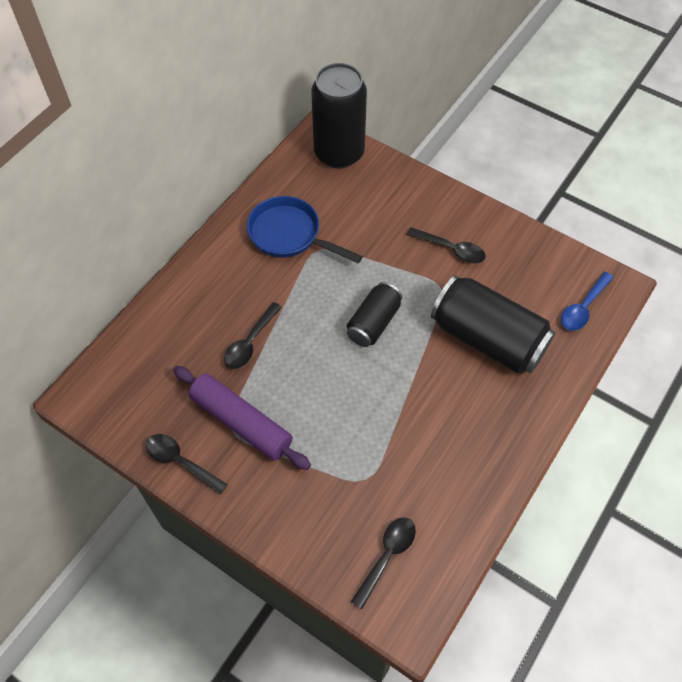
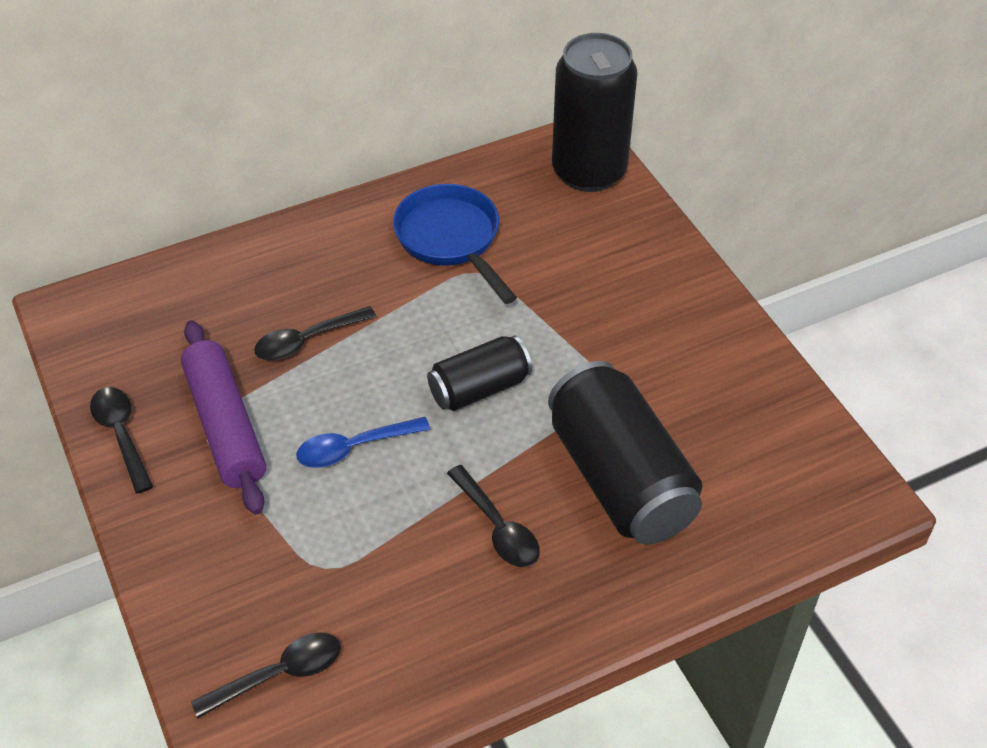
camera: 30 degrees right, 10 degrees down
black spoon [407,227,486,264] -> black spoon moved to [447,465,540,567]
blue spoon [561,272,614,331] -> blue spoon moved to [296,417,430,468]

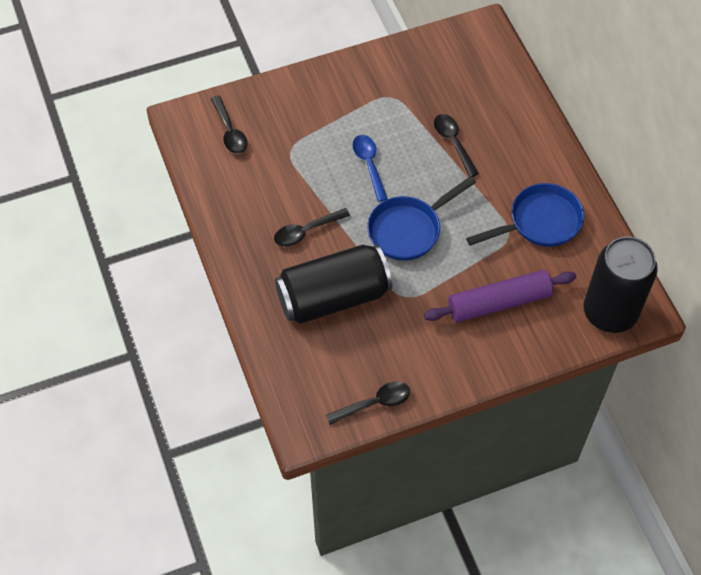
camera: 95 degrees right, 10 degrees up
black spoon [90,387,154,494] -> black spoon moved to [326,382,410,425]
purple rolling pin [181,320,266,515] -> purple rolling pin moved to [424,270,576,322]
black can [427,335,532,411] -> blue pan [367,176,476,261]

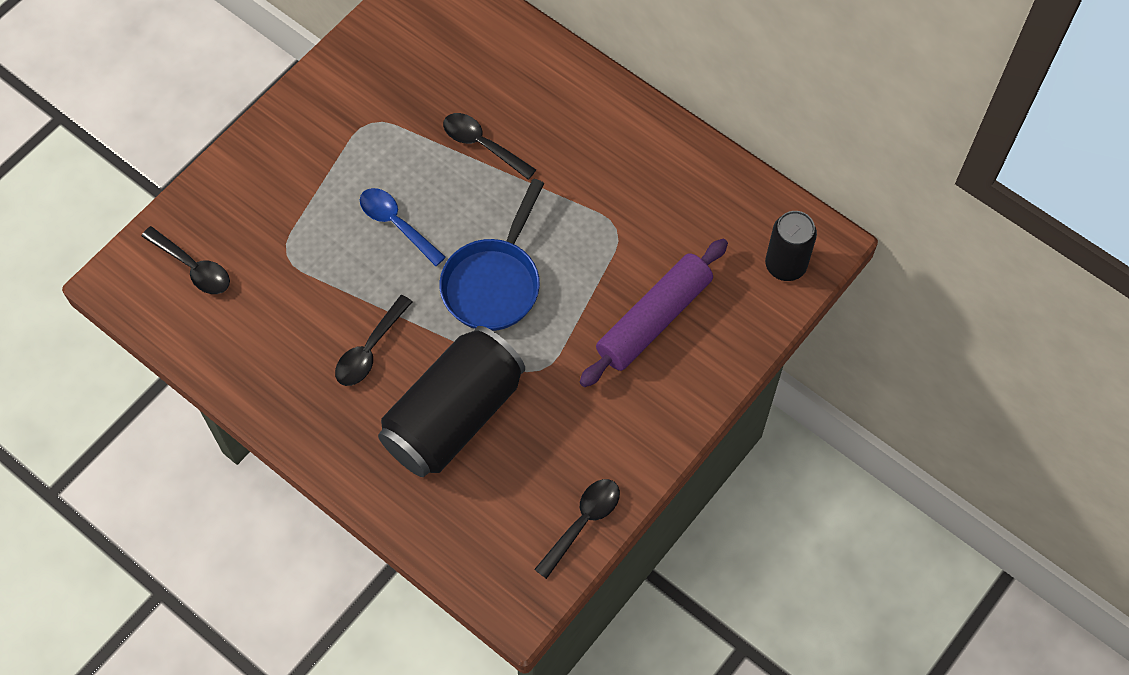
camera: 30 degrees left, 5 degrees up
blue pan [466,183,584,247] -> none
black can [584,236,658,333] -> black can [765,211,817,281], size x0.58

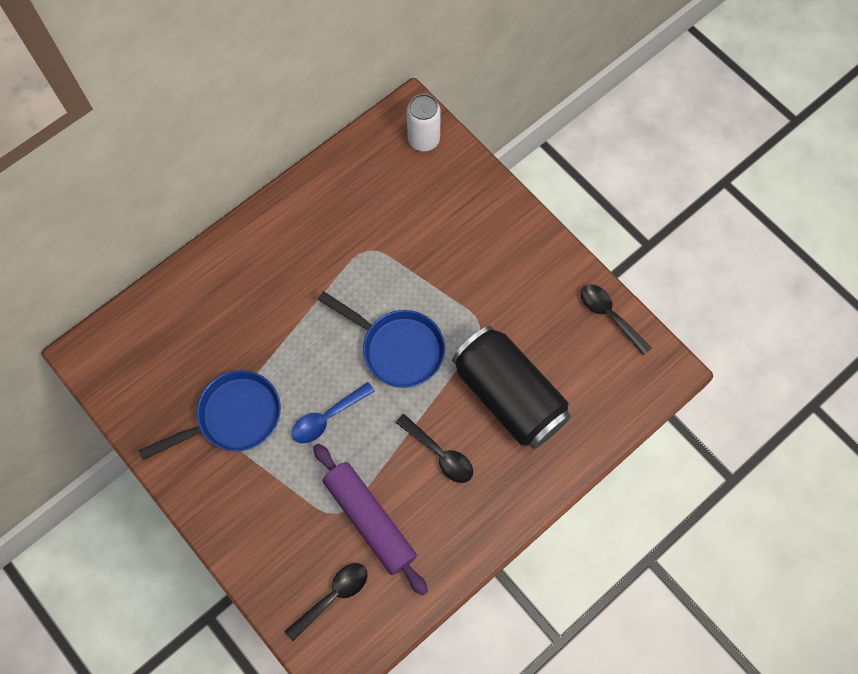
camera: 80 degrees left, 5 degrees up
black spoon [443,113,536,180] -> none
purple rolling pin [580,239,728,387] -> purple rolling pin moved to [313,443,428,596]
black can [765,211,817,281] -> white can [407,94,441,151]
none -> blue pan [139,370,281,460]

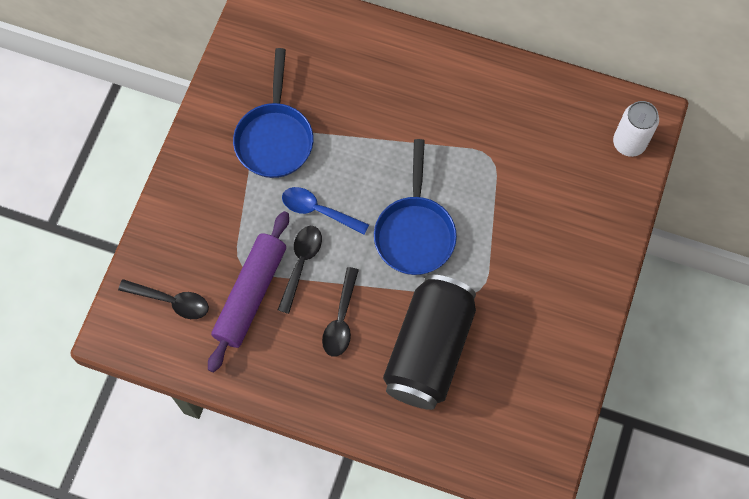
camera: 60 degrees right, 0 degrees up
blue pan [139,370,281,460] -> blue pan turned 60 degrees clockwise [233,48,314,178]
black spoon [581,284,651,356] -> black spoon moved to [278,226,322,314]

